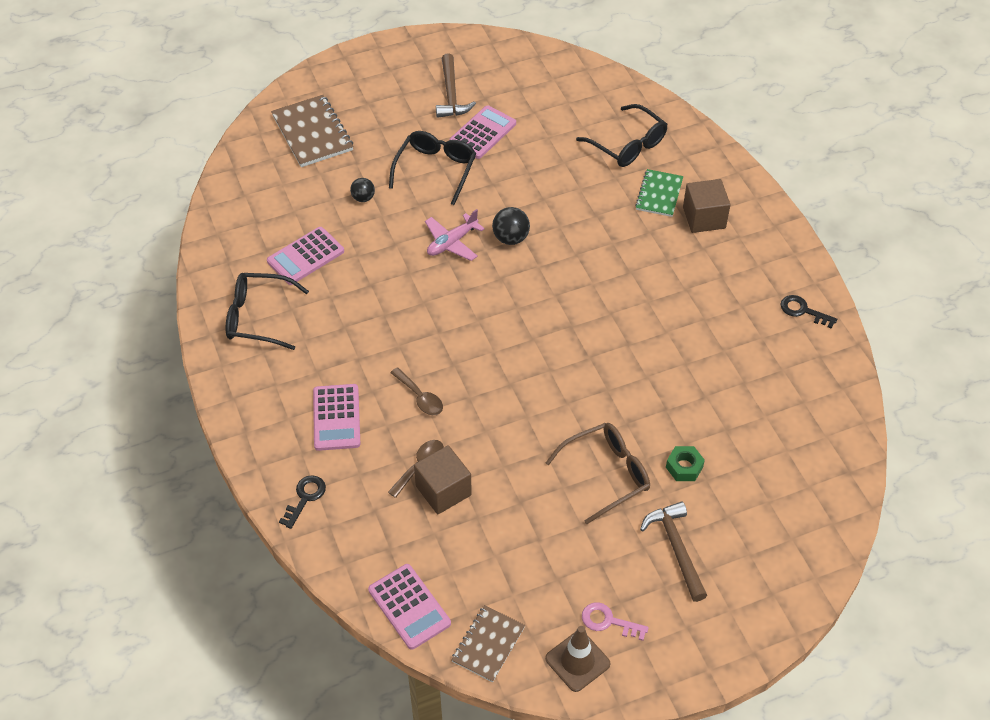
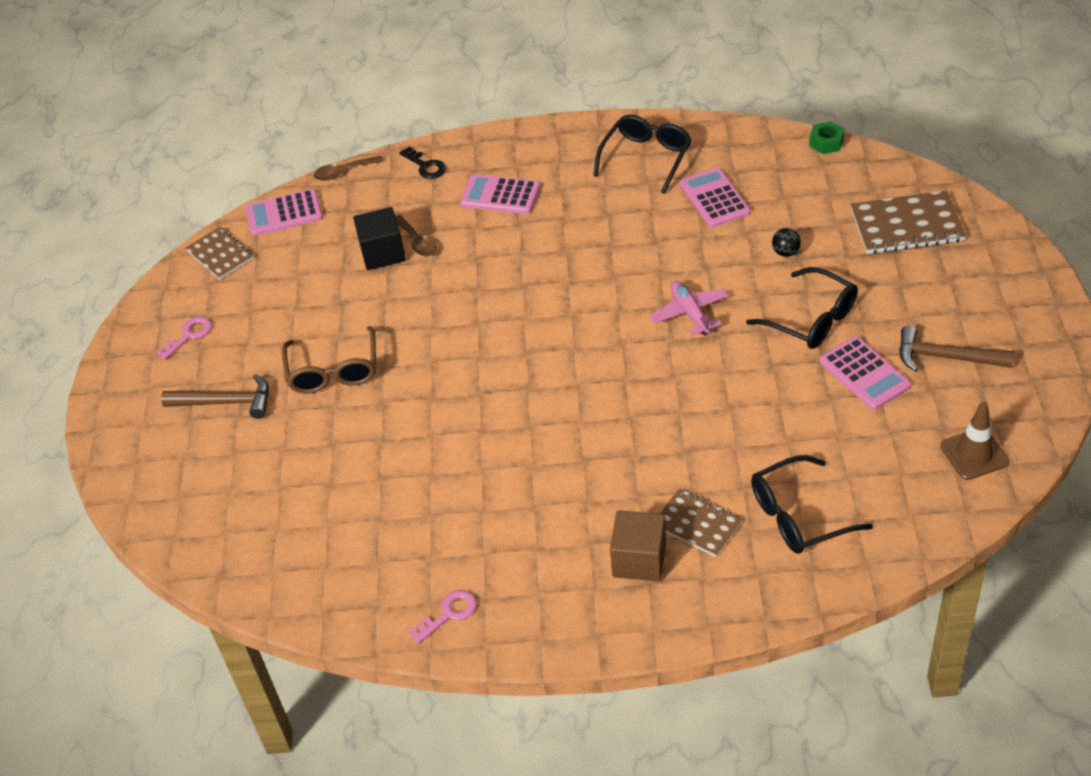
camera: 115 degrees right, 5 degrees down
brown spoon [390,367,443,415] -> brown spoon moved to [313,156,383,181]
brown cube [414,445,472,515] -> black cube [353,207,406,270]
black ball [492,207,530,245] -> none
brown traffic cone [545,626,611,692] -> brown traffic cone moved to [940,402,1009,480]
green notebook [635,169,683,217] -> brown notebook [660,489,742,557]
green nut [666,446,705,481] -> green nut moved to [809,122,844,154]
black key [780,295,837,329] -> pink key [408,590,477,644]

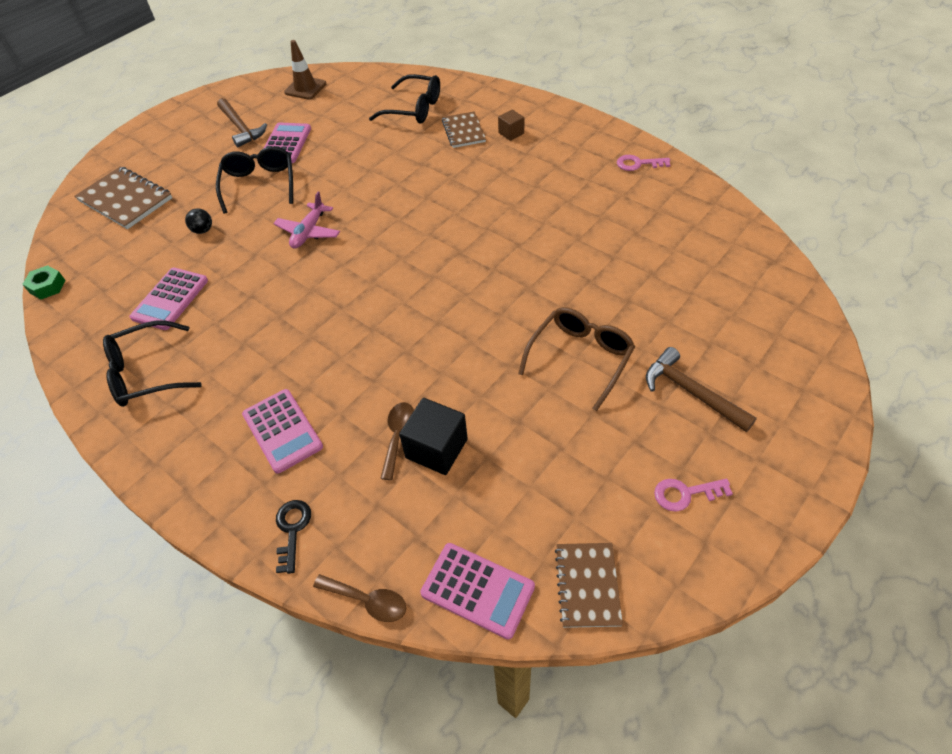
camera: 140 degrees left, 5 degrees up
brown cube [610,510,666,581] -> brown cube [498,109,524,141], size x0.58

